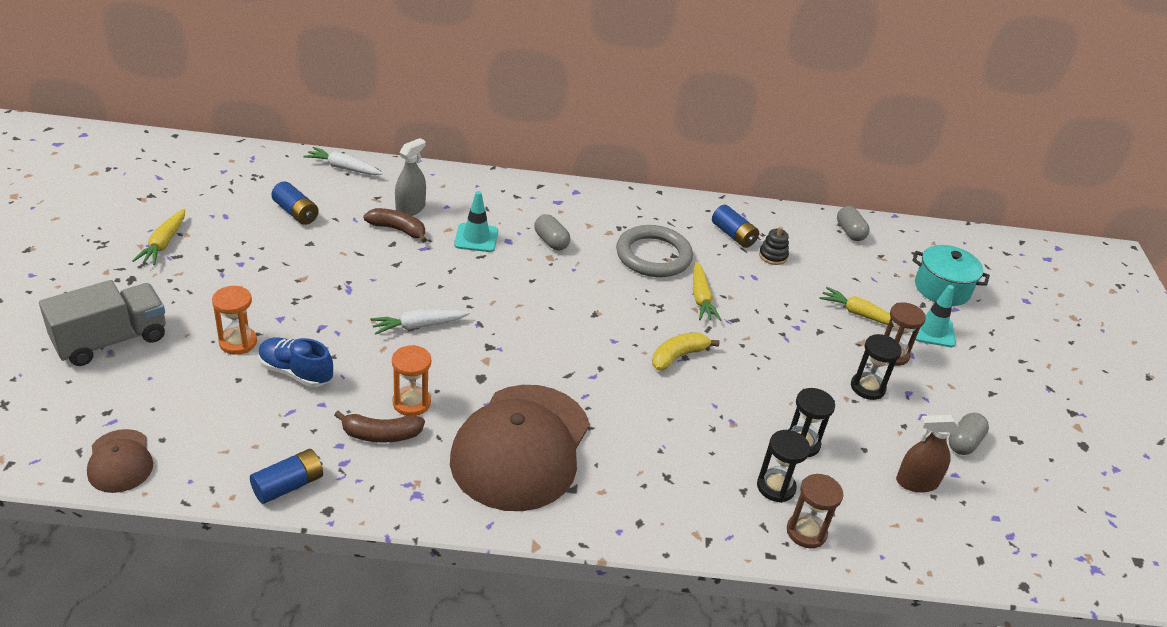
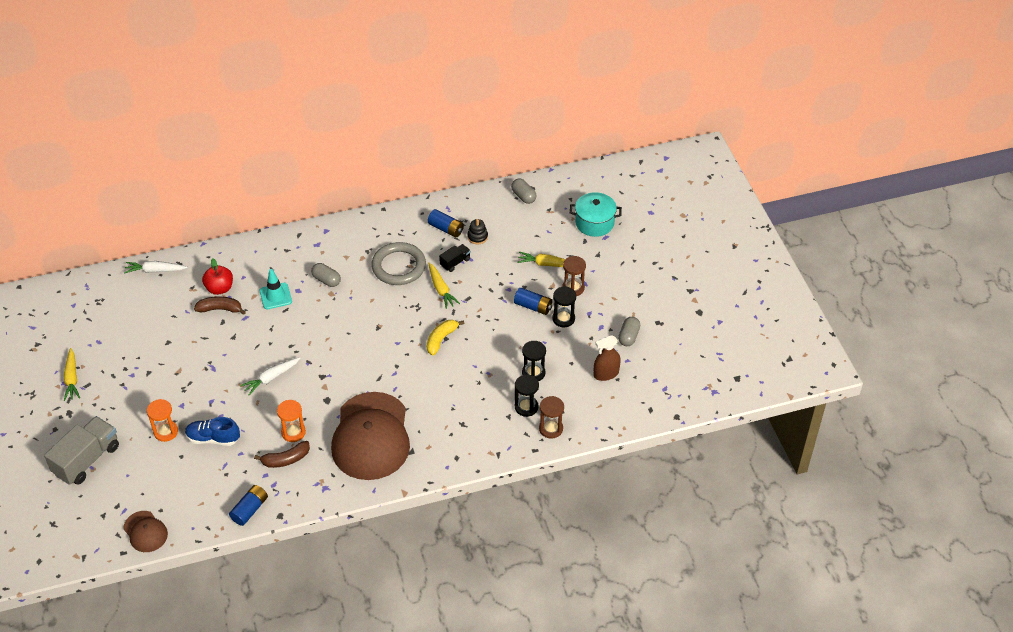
camera: 15 degrees left, 10 degrees up
blue battery [271,181,319,225] -> blue battery moved to [514,288,552,315]
grey spray bottle [395,138,426,216] -> red apple [202,258,233,295]
turquoise traffic cone [912,285,956,347] -> none
none -> black truck [439,244,471,272]

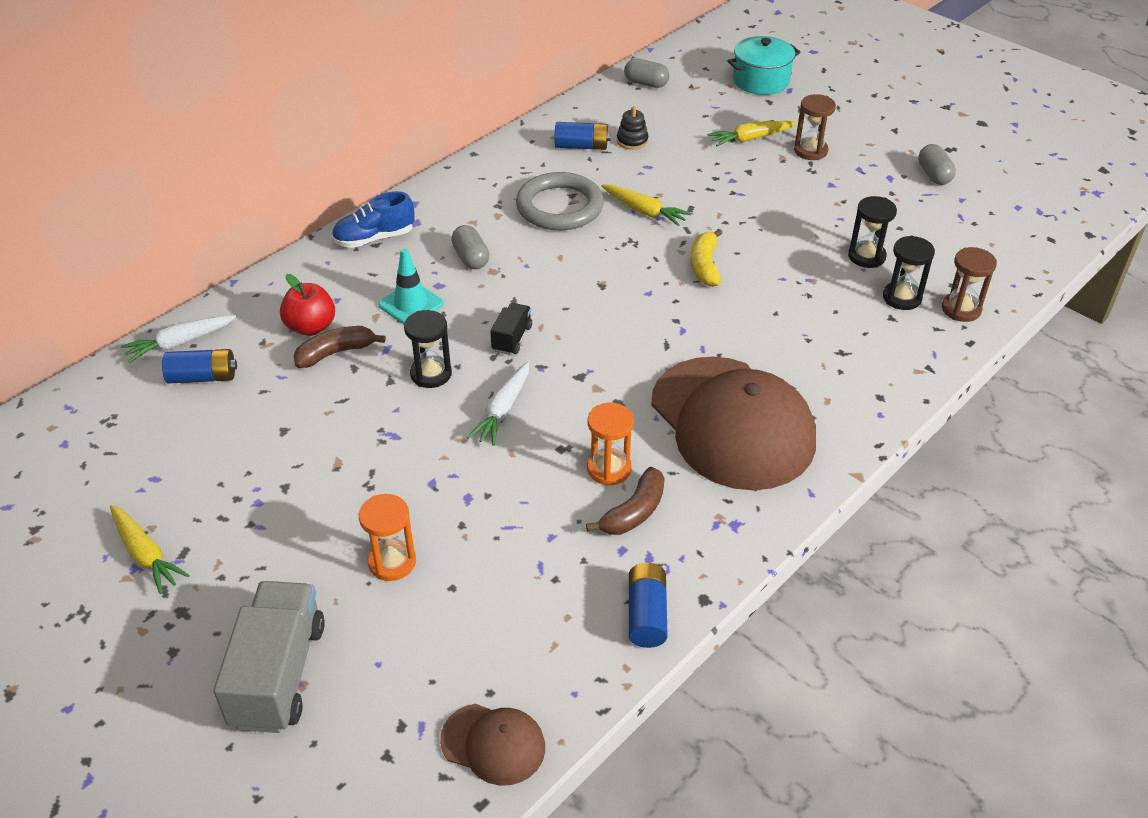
camera: 30 degrees left, 5 degrees down
blue shoe [185,417,240,446] -> blue shoe moved to [332,191,415,248]
grey capsule [311,263,341,287] -> grey capsule turned 60 degrees clockwise [451,225,489,269]
black truck [439,244,471,272] -> black truck moved to [490,303,532,355]
blue battery [514,288,552,315] -> blue battery moved to [162,349,237,383]
black hourglass [552,286,576,327] -> black hourglass moved to [404,310,452,388]
brown spray bottle [594,335,621,381] -> none

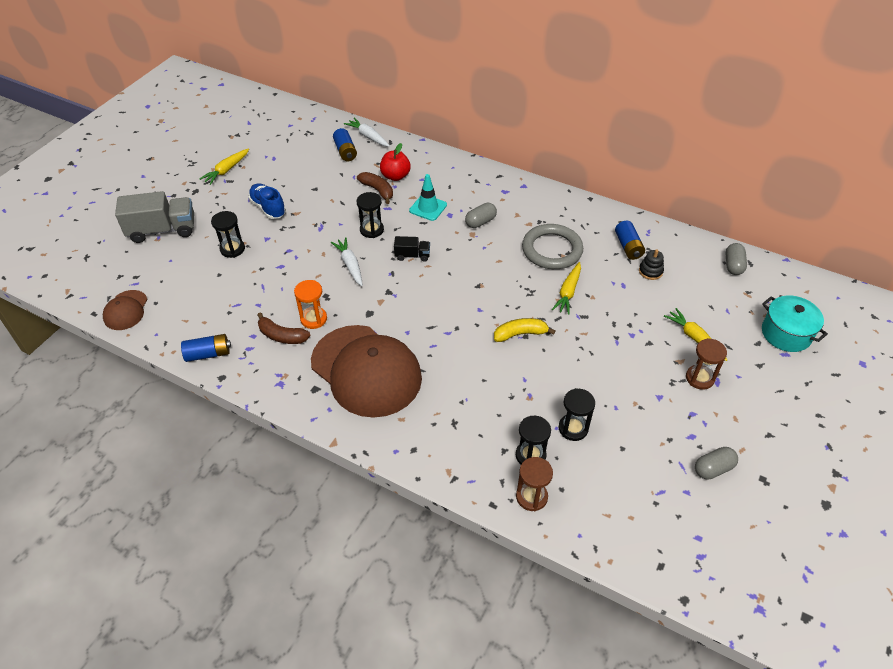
camera: 75 degrees right, 5 degrees up
blue shoe [332,191,415,248] -> blue shoe moved to [248,184,286,219]
orange hourglass [359,494,416,581] -> black hourglass [211,211,245,258]
white carrot [467,362,529,446] -> white carrot turned 60 degrees clockwise [331,237,363,286]
brown cap [651,356,816,490] -> brown cap turned 90 degrees counterclockwise [311,325,422,418]

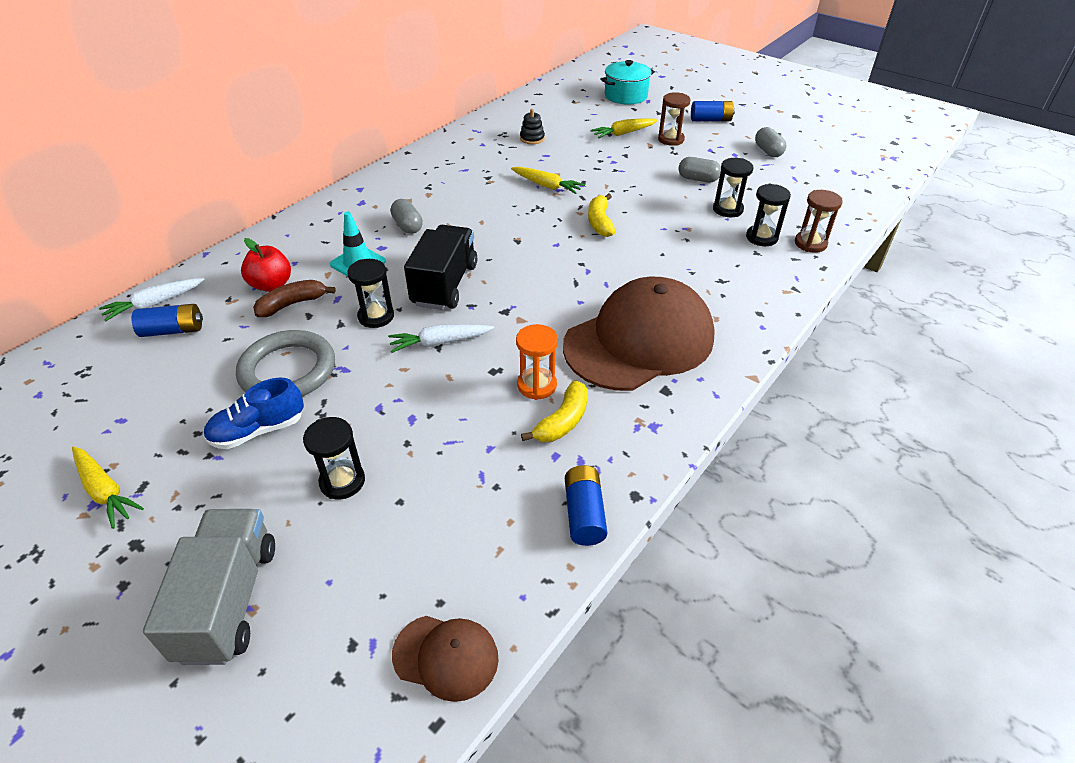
camera: 80 degrees left, 5 degrees down
brown banana [257,312,311,344] -> yellow banana [521,380,588,442]
black truck [394,236,430,262] -> black truck [404,225,477,310], size x1.99
grey ring [522,224,583,269] -> grey ring moved to [236,330,335,397]
blue battery [615,221,645,260] -> blue battery moved to [691,101,735,122]
grey capsule [726,243,747,275] -> grey capsule moved to [678,157,721,183]

